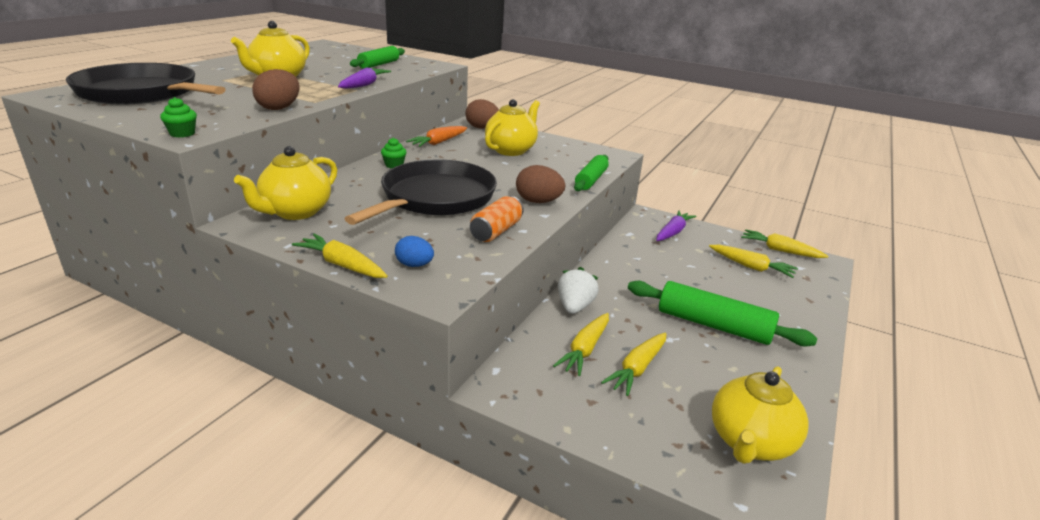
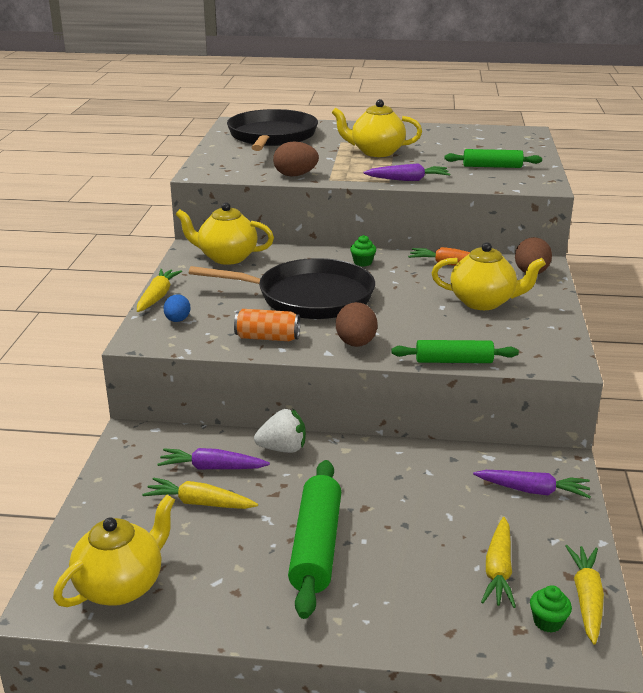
camera: 70 degrees right, 0 degrees up
green cupcake [160,97,197,138] -> green cupcake moved to [530,585,572,633]
yellow carrot [553,313,609,376] -> purple carrot [157,448,270,470]
yellow teapot [712,366,809,464] -> yellow teapot turned 120 degrees clockwise [53,495,175,607]

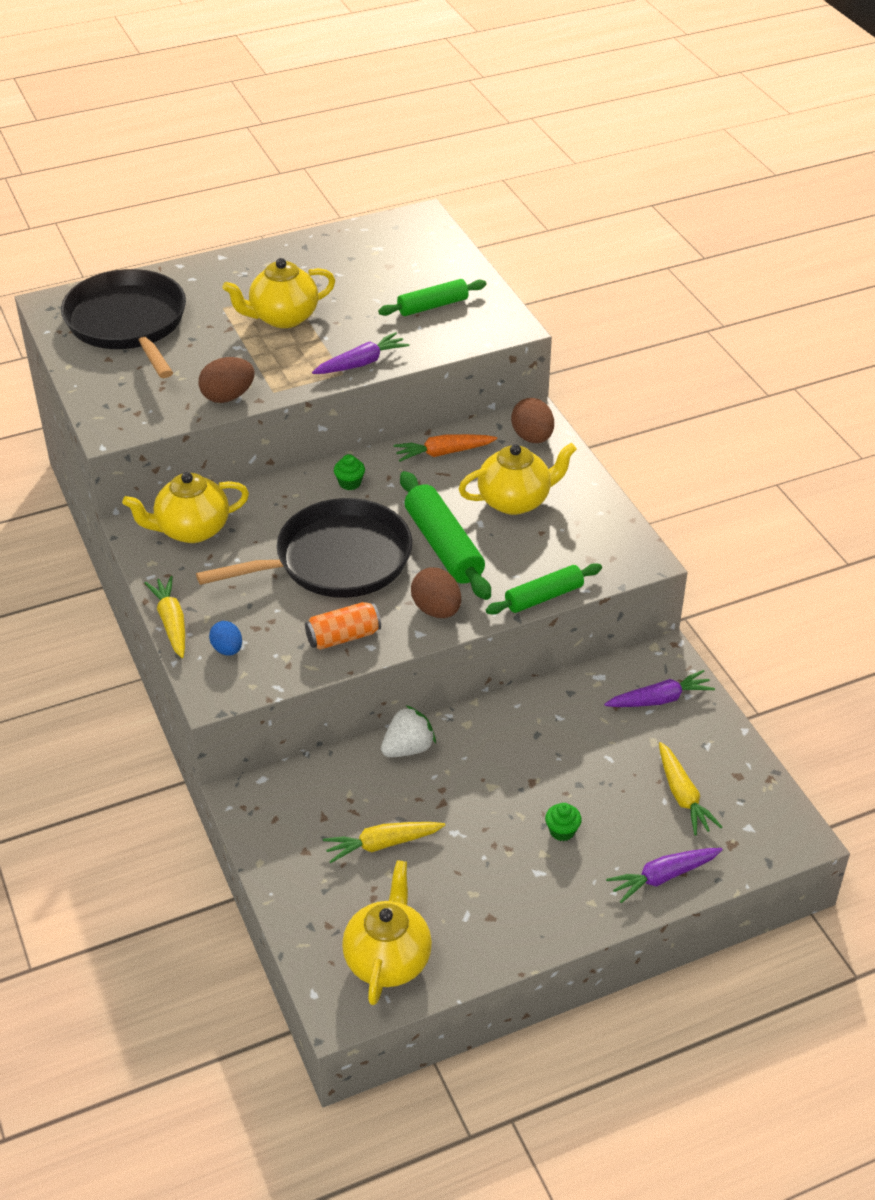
camera: 30 degrees left, 15 degrees up
purple carrot [157,448,270,470] -> purple carrot moved to [606,848,723,903]
green rolling pin [288,460,341,619] -> green rolling pin moved to [400,471,491,600]
green cupcake [530,585,572,633] -> green cupcake moved to [545,803,582,841]
yellow carrot [565,545,604,645] -> none

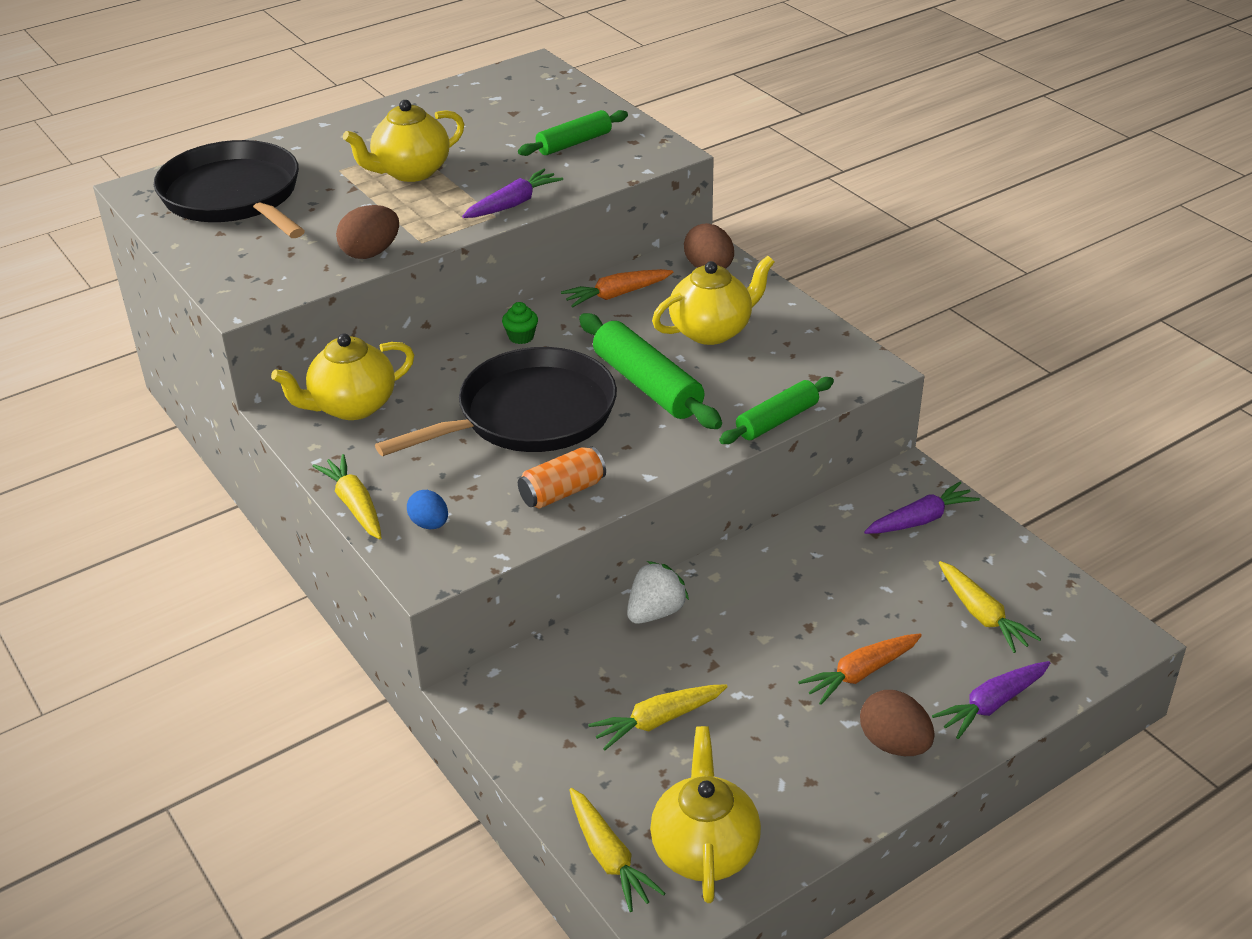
camera: 10 degrees left, 5 degrees down
brown egg [411,567,461,618] -> brown egg moved to [860,690,935,756]
green cupcake [545,803,582,841] -> orange carrot [798,633,922,705]
none -> yellow carrot [569,788,666,912]

